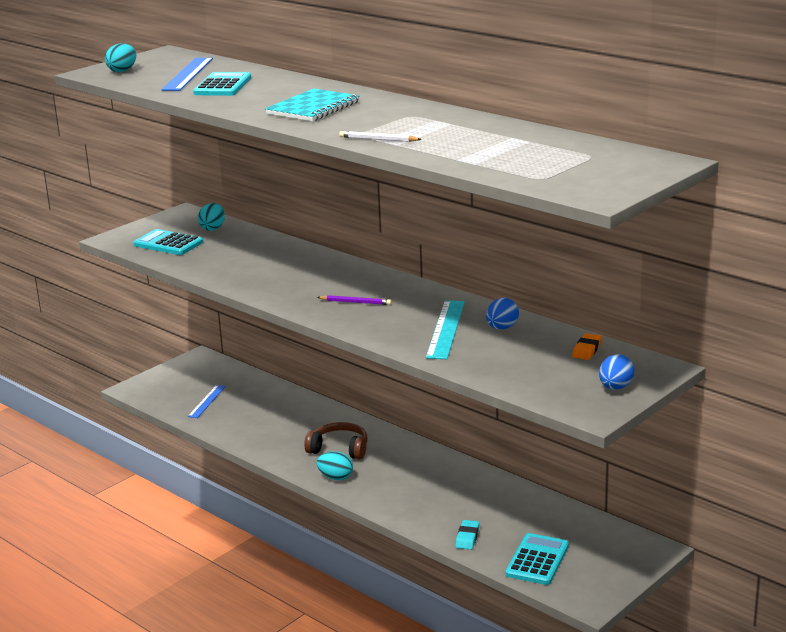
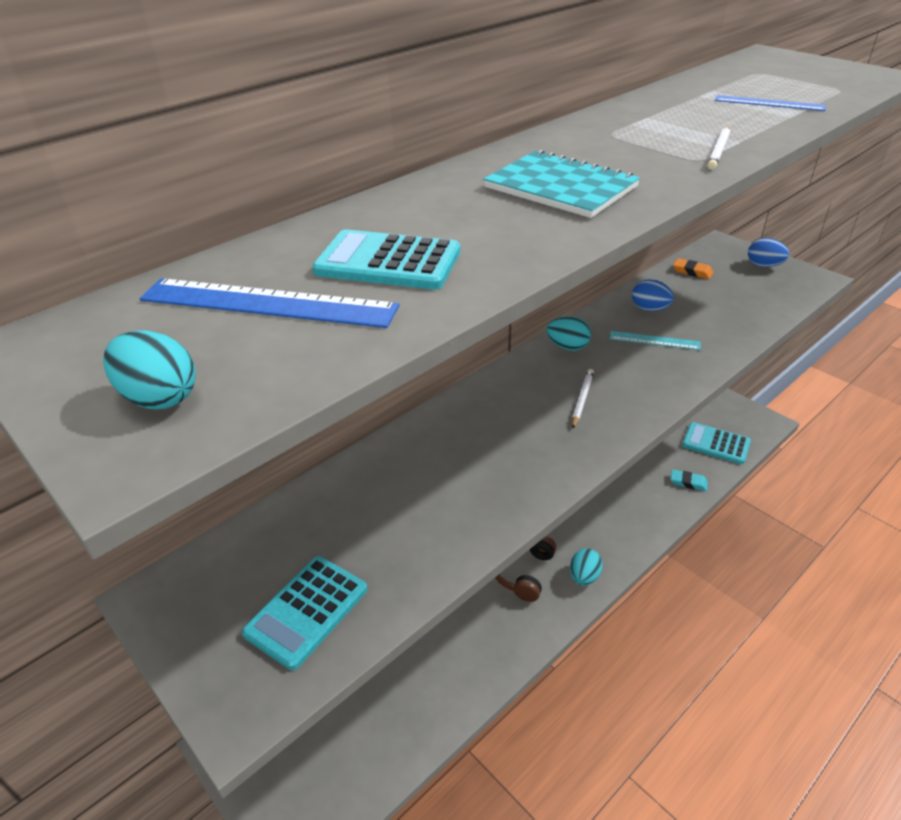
camera: 85 degrees left, 15 degrees up
blue ruler [188,385,226,418] -> blue ruler moved to [715,95,826,111]
turquoise egg [198,203,225,231] -> turquoise egg moved to [547,316,591,351]
purple pencil [317,295,392,305] -> white pencil [572,369,594,428]
turquoise ruler [426,300,465,359] -> turquoise ruler [610,331,701,350], size x0.63

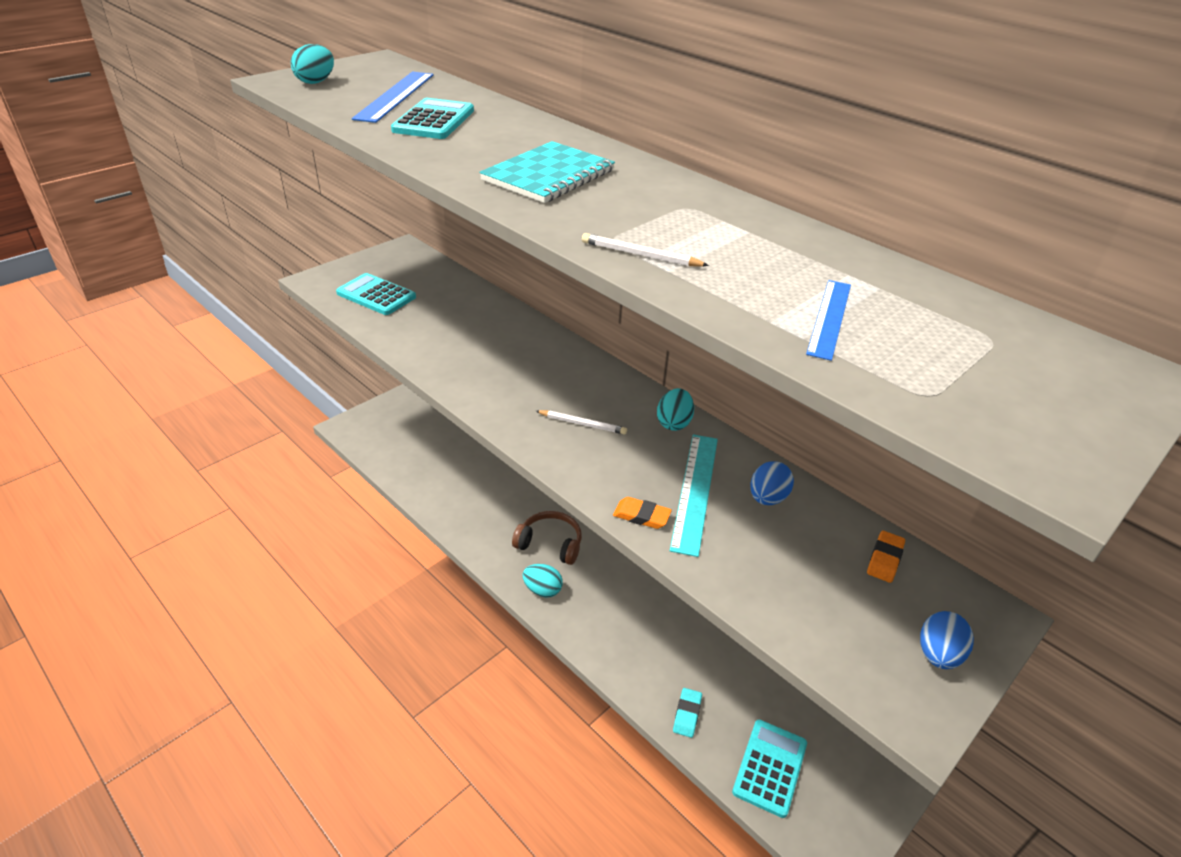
camera: 85 degrees right, 0 degrees up
turquoise ruler [610,331,701,350] -> turquoise ruler [670,434,718,557], size x1.59
none -> orange eraser [613,497,672,529]

